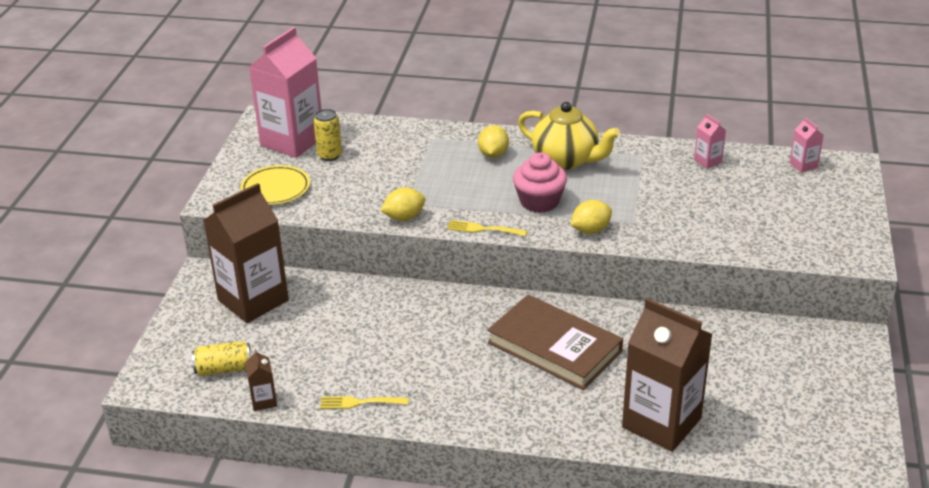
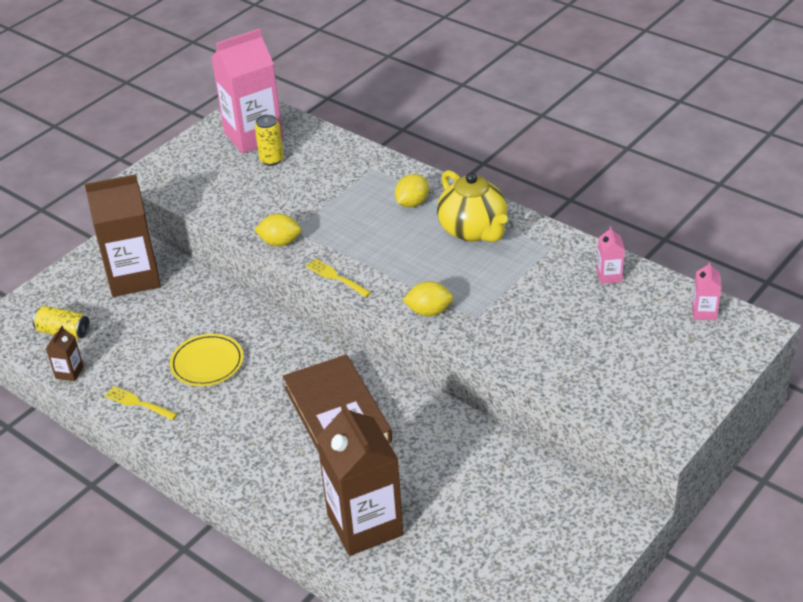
camera: 30 degrees right, 5 degrees up
yellow plate [241,165,310,205] -> yellow plate moved to [170,334,243,386]
pink cupcake [513,152,567,213] -> none

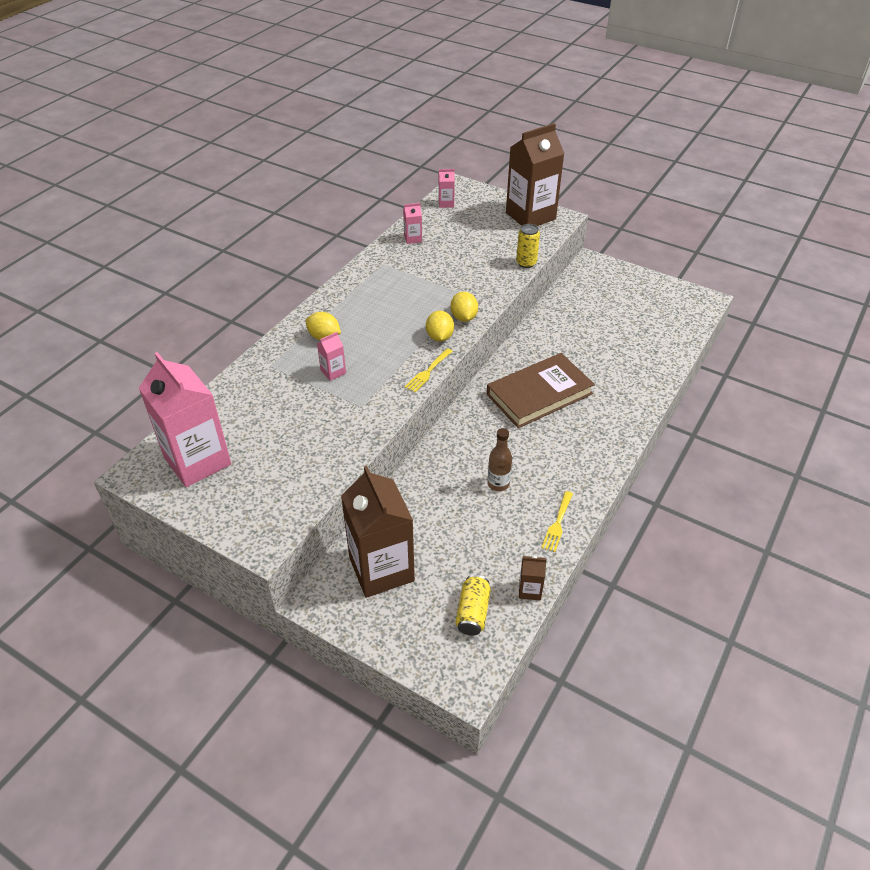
camera: 100 degrees left, 5 degrees up
yellow plate [170,334,243,386] -> brown bottle [487,428,512,491]
yellow lemon [254,213,301,246] -> yellow lemon moved to [426,311,454,342]
yellow can [255,115,284,166] -> yellow can moved to [516,224,540,268]
brown carton [317,402,404,556] -> brown carton moved to [506,123,565,226]
yellow teapot [437,170,508,242] -> none
none -> pink carton [317,332,346,381]

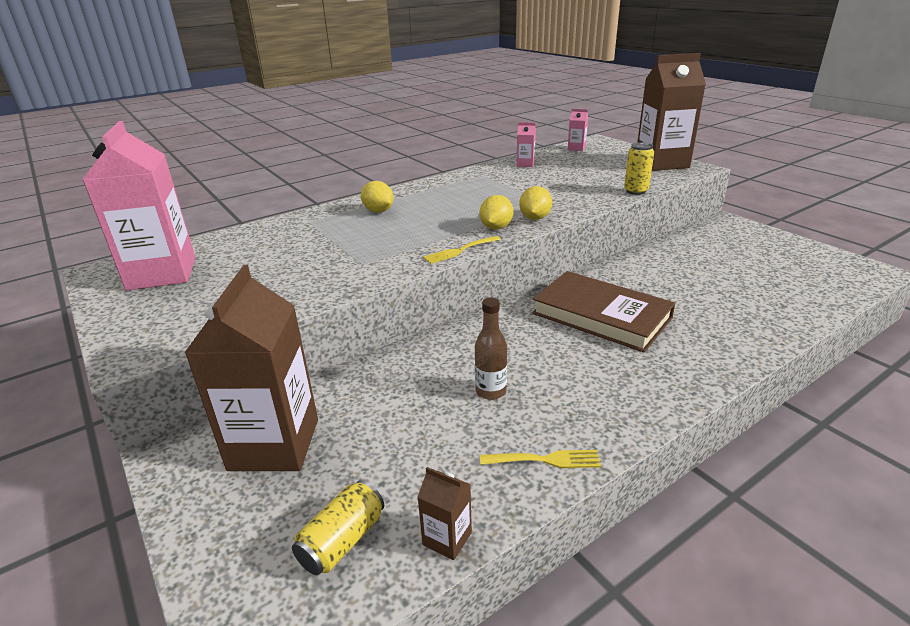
camera: 25 degrees right, 15 degrees down
pink carton [317,332,346,381] -> none
brown book [487,353,595,428] -> brown book turned 45 degrees clockwise [532,271,676,352]
yellow fork [541,491,573,552] -> yellow fork turned 135 degrees counterclockwise [480,450,601,468]

